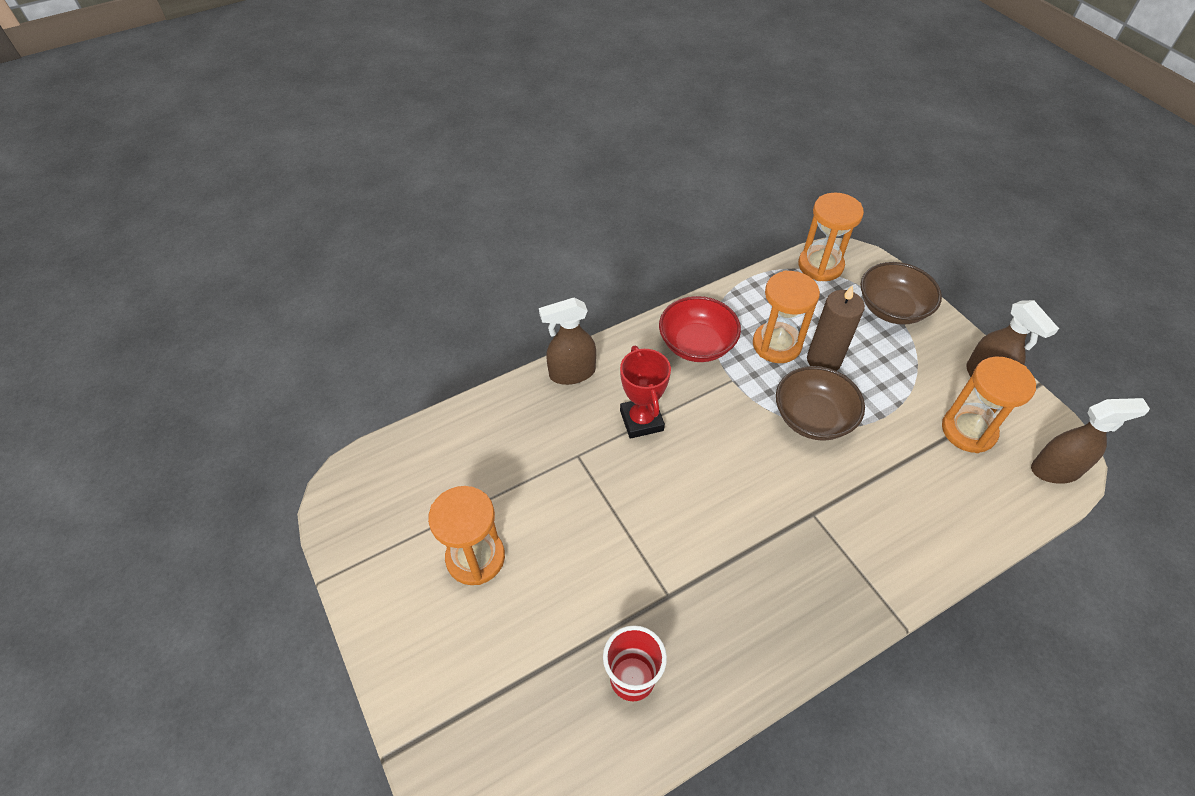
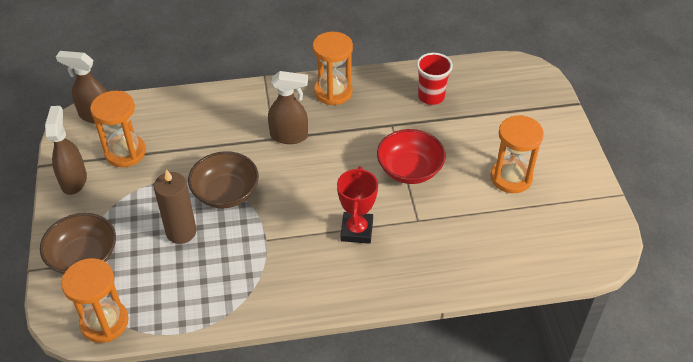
camera: 160 degrees left, 5 degrees down
brown spray bottle [539,298,596,385] -> brown spray bottle moved to [268,71,308,144]
red bowl [659,296,741,362] -> red bowl moved to [377,129,446,184]
orange hourglass [753,270,820,363] -> orange hourglass moved to [313,32,353,105]

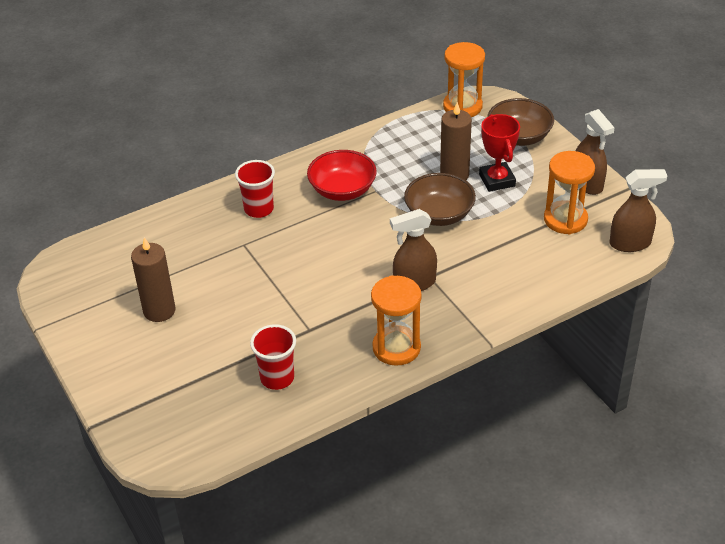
camera: 160 degrees right, 5 degrees down
red trophy [337,166,378,244] -> red trophy moved to [479,114,520,192]
red bowl [377,129,446,184] -> red bowl moved to [307,150,377,201]
orange hourglass [490,115,544,193] -> brown candle [131,237,175,322]
none -> red cup [235,160,275,218]

